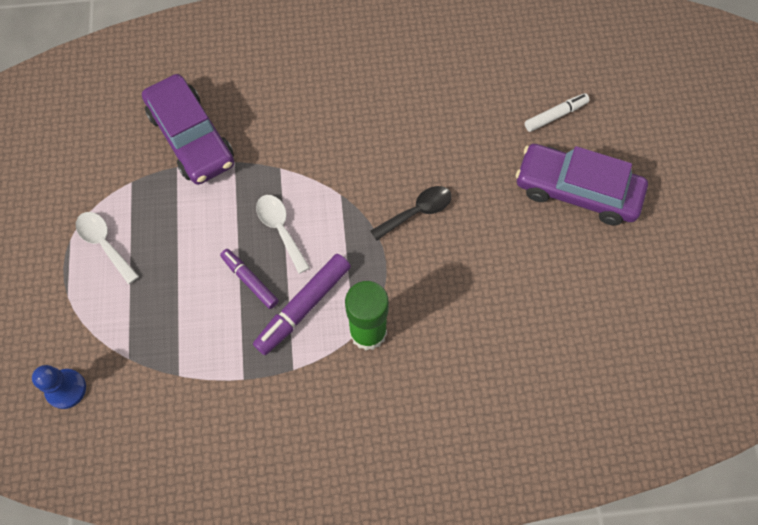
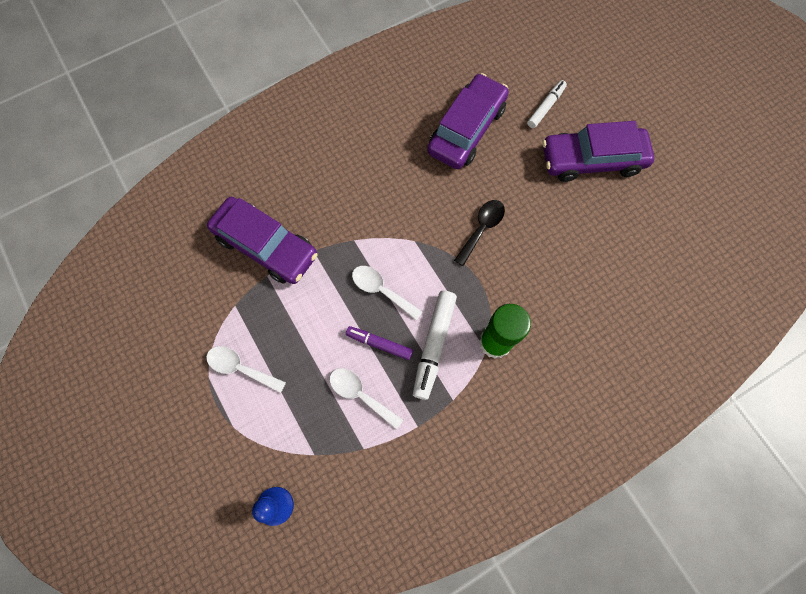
camera: 25 degrees left, 5 degrees up
purple marker [253,254,351,355] -> white marker [413,291,457,400]
none -> white spoon [329,368,403,430]
none -> purple car [427,73,509,169]

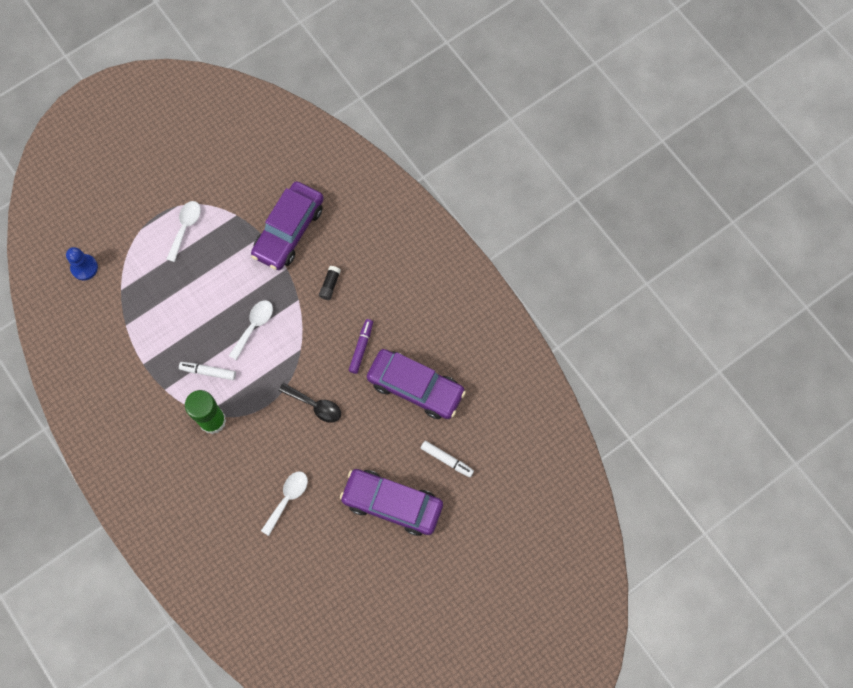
camera: 85 degrees right, 0 degrees up
white spoon [329,368,403,430] -> white spoon moved to [261,471,308,536]
purple marker [346,326,413,360] -> purple marker moved to [349,319,373,374]
white marker [413,291,457,400] -> white marker [179,362,236,380], size x0.63
purple car [542,121,654,182] -> purple car turned 60 degrees counterclockwise [340,469,443,536]
none -> black glue stick [319,266,341,300]

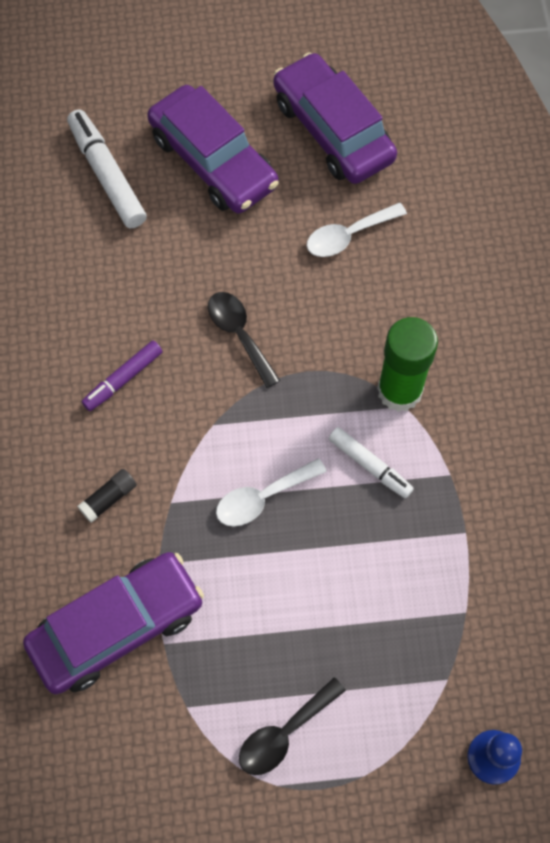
camera: 150 degrees left, 5 degrees down
white spoon [167,201,201,262] -> black spoon [239,677,346,775]
purple car [367,349,466,419] -> purple car moved to [273,52,397,184]
white marker [421,441,474,477] -> white marker [67,110,147,228], size x1.58

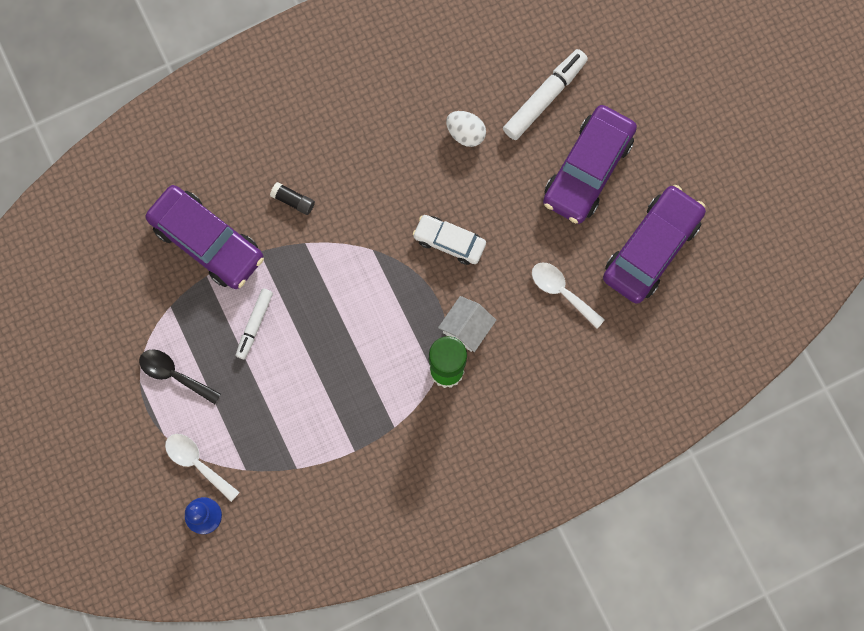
camera: 70 degrees right, 10 degrees up
purple marker [81,341,163,411] -> none
black spoon [208,292,281,388] -> white car [413,215,486,265]
white spoon [216,458,327,527] -> white spoon moved to [165,434,240,502]
white marker [329,427,414,498] -> white marker moved to [236,288,273,359]
none -> white house [438,296,496,352]
none -> white egg [446,111,486,147]

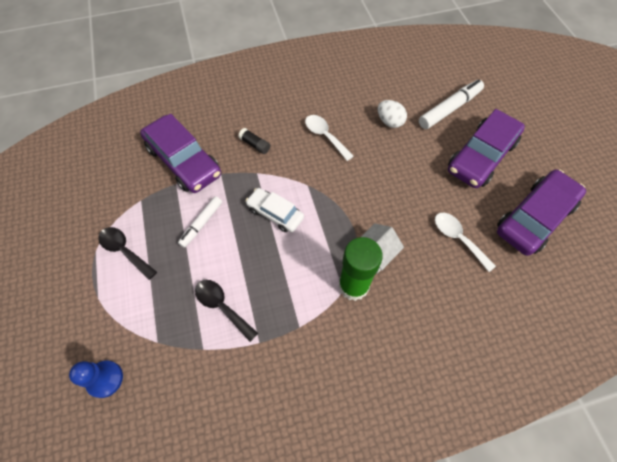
camera: 10 degrees right, 15 degrees down
white spoon [165,434,240,502] -> white spoon moved to [305,115,354,161]
white car [413,215,486,265] -> white car moved to [246,188,304,232]
none -> black spoon [195,280,258,342]

